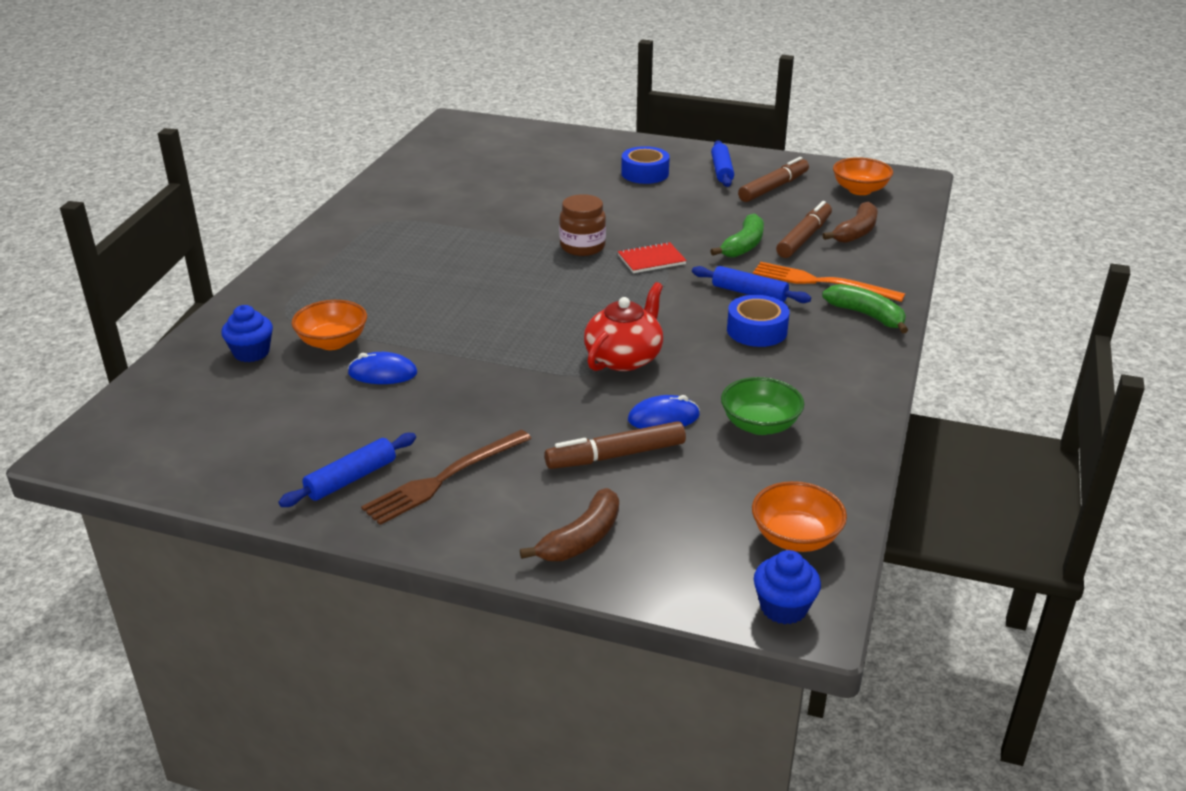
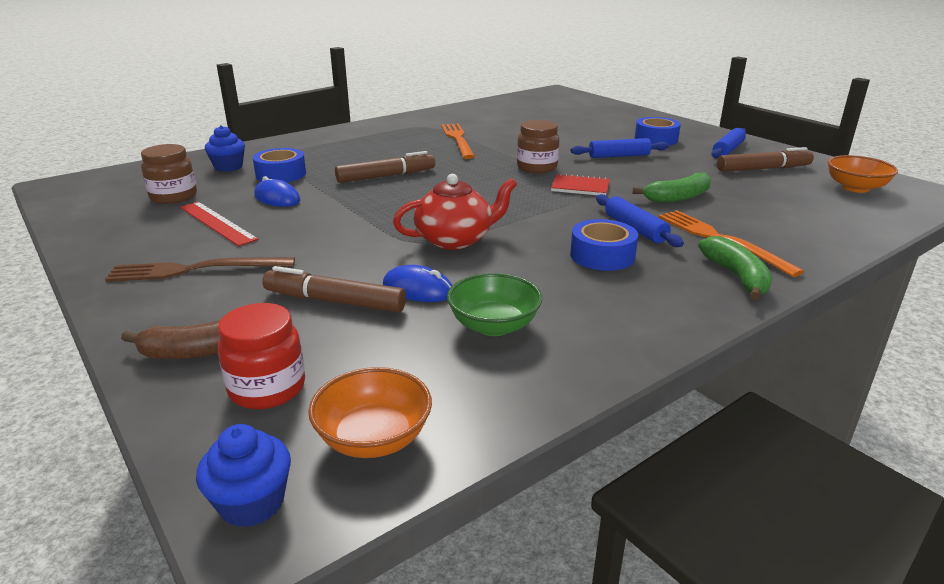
camera: 35 degrees right, 5 degrees down
blue rolling pin [278,433,416,507] -> blue rolling pin moved to [571,138,669,158]
orange bowl [291,300,367,350] -> blue tape [253,148,306,182]
brown marker [776,201,832,258] -> brown marker moved to [335,151,435,183]
brown banana [822,202,878,243] -> none
none -> brown jar [141,144,197,204]
none -> red ruler [180,202,258,246]
none -> red jar [218,303,305,409]
none -> orange fork [441,124,475,159]

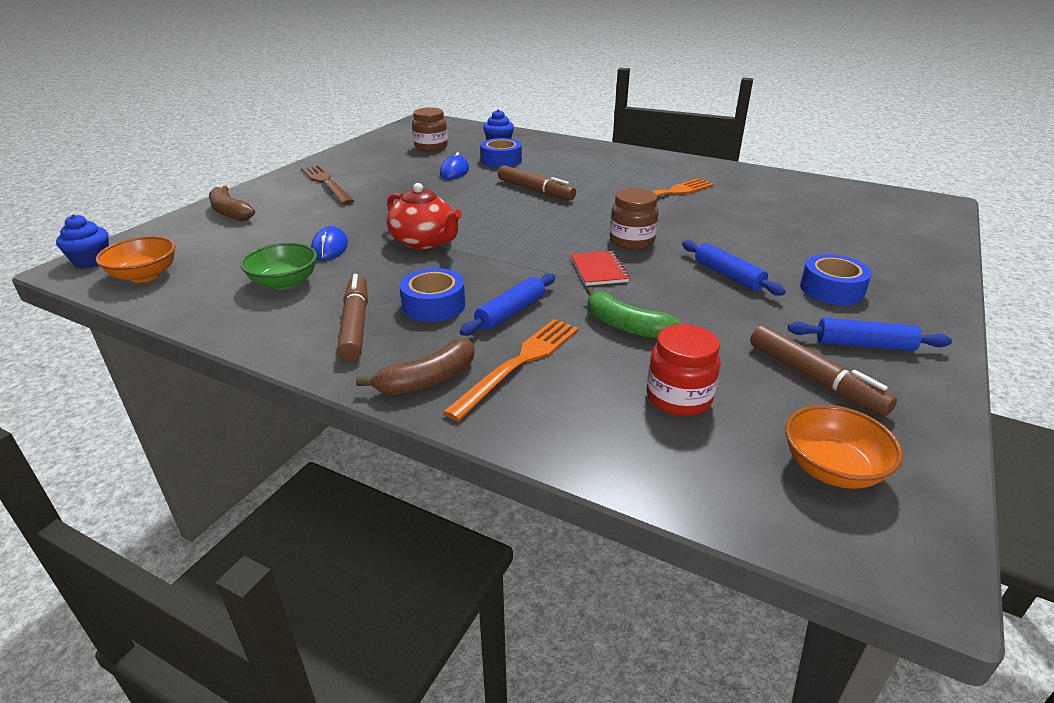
camera: 65 degrees right, 5 degrees up
red ruler [180,202,258,246] -> none
red jar [218,303,305,409] -> red jar moved to [647,324,721,416]
brown marker [262,266,406,313] -> brown marker moved to [337,274,368,361]
green banana [698,236,773,300] -> brown banana [356,338,475,395]

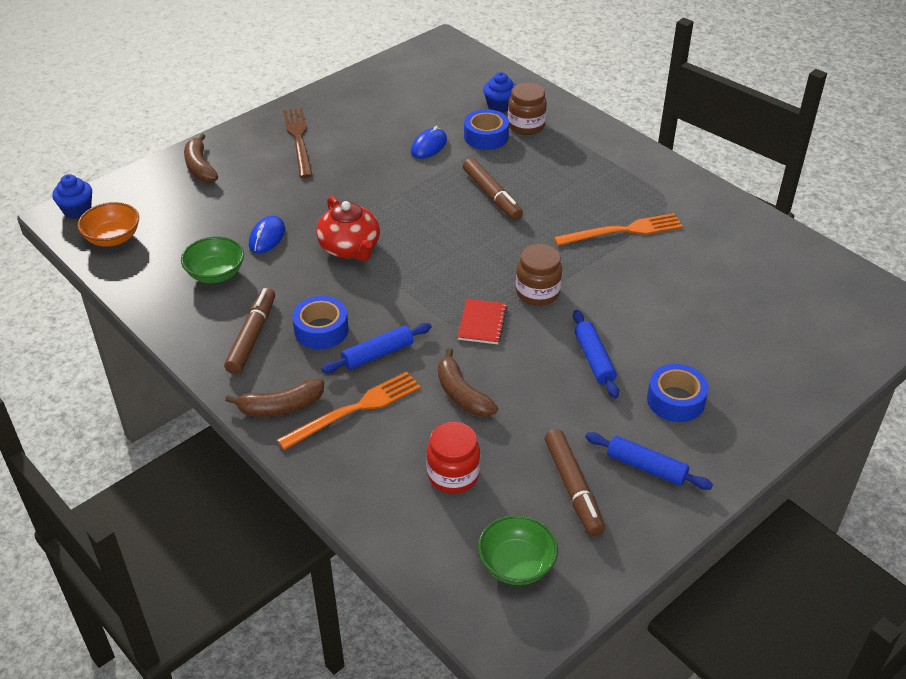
camera: 20 degrees right, 10 degrees up
brown jar [412,107,448,152] -> brown jar moved to [508,83,547,135]
green banana [586,287,682,339] -> brown banana [438,348,498,417]
orange bowl [785,405,903,489] -> green bowl [478,515,558,585]

